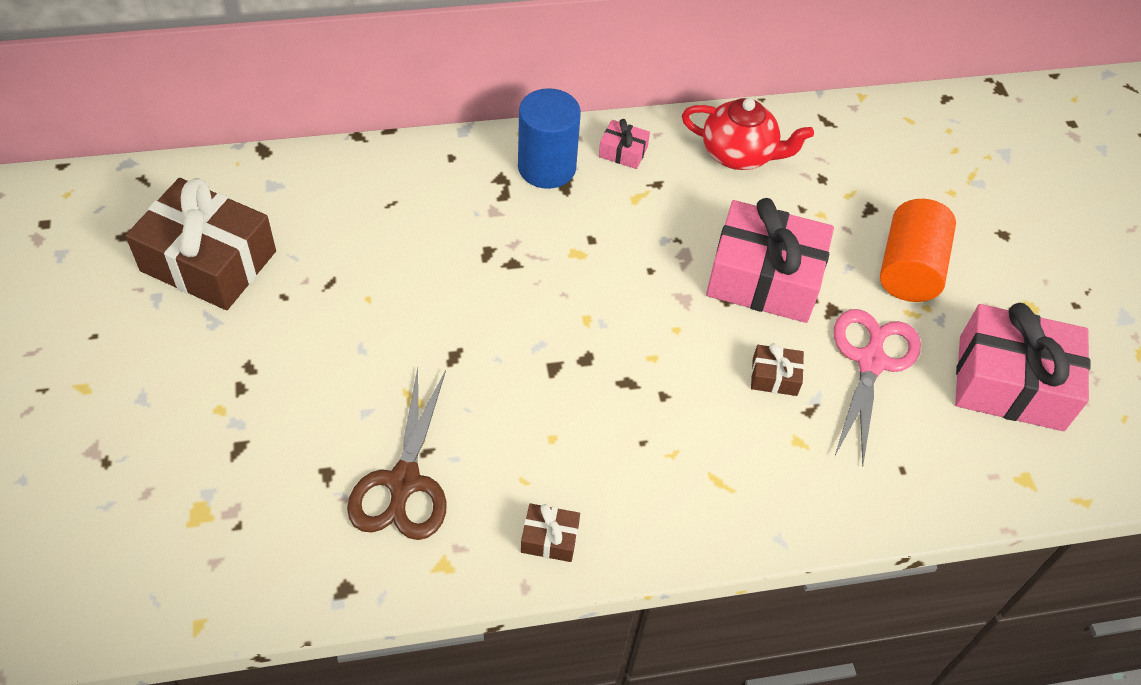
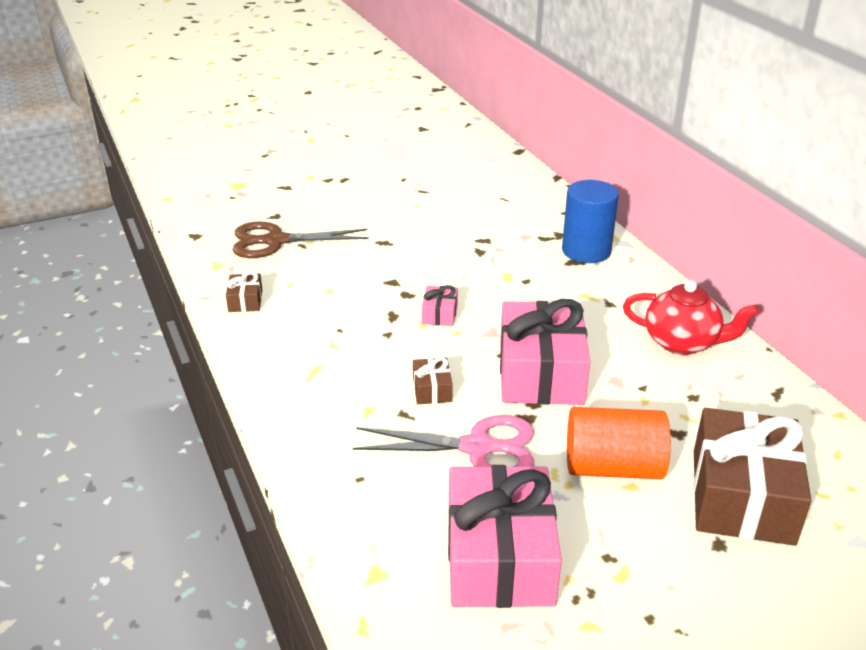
camera: 80 degrees right, 20 degrees down
brown gift [125,178,276,310] -> brown gift moved to [693,408,811,546]
pink gift [599,119,650,169] -> pink gift moved to [422,285,458,326]
red teapot [682,98,814,170] -> red teapot turned 75 degrees counterclockwise [623,280,759,355]

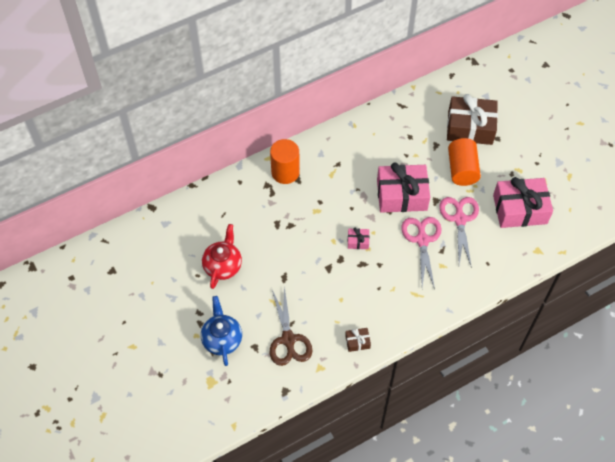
camera: 95 degrees left, 25 degrees up
brown gift [413,357,453,404] -> pink scissors [401,217,441,289]
blue cylinder [562,180,619,263] -> orange cylinder [270,139,300,184]
red teapot [623,280,759,355] -> red teapot moved to [202,224,242,289]
none -> blue teapot [201,296,242,366]

